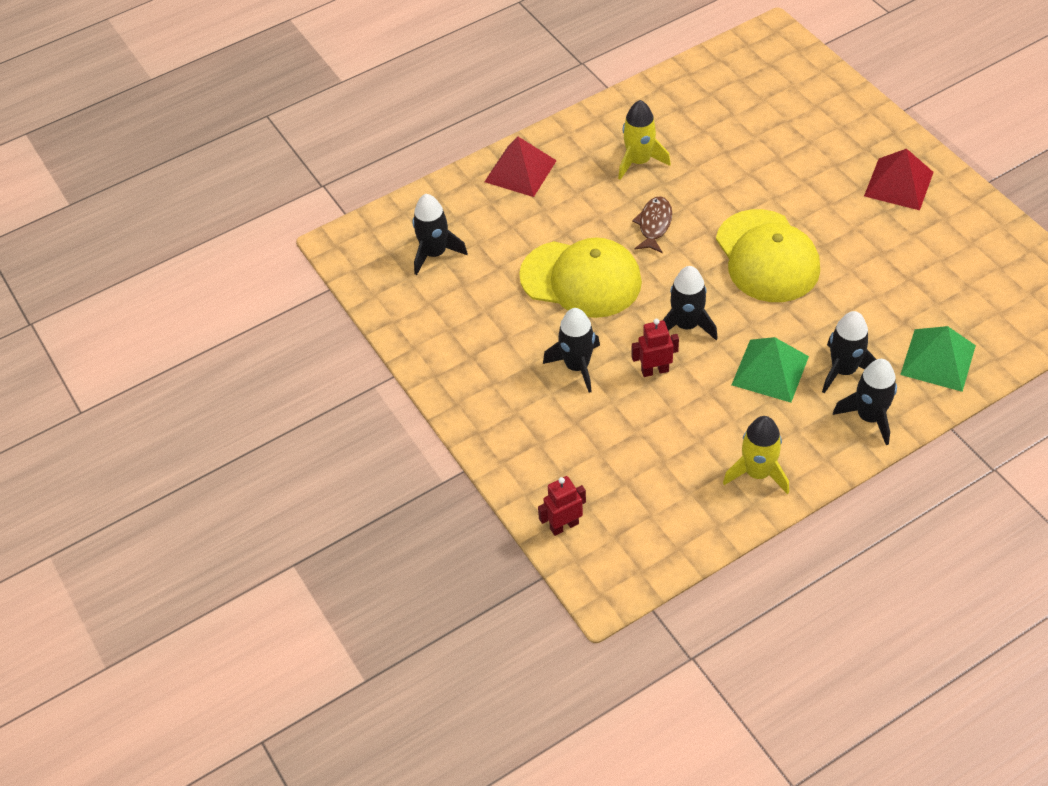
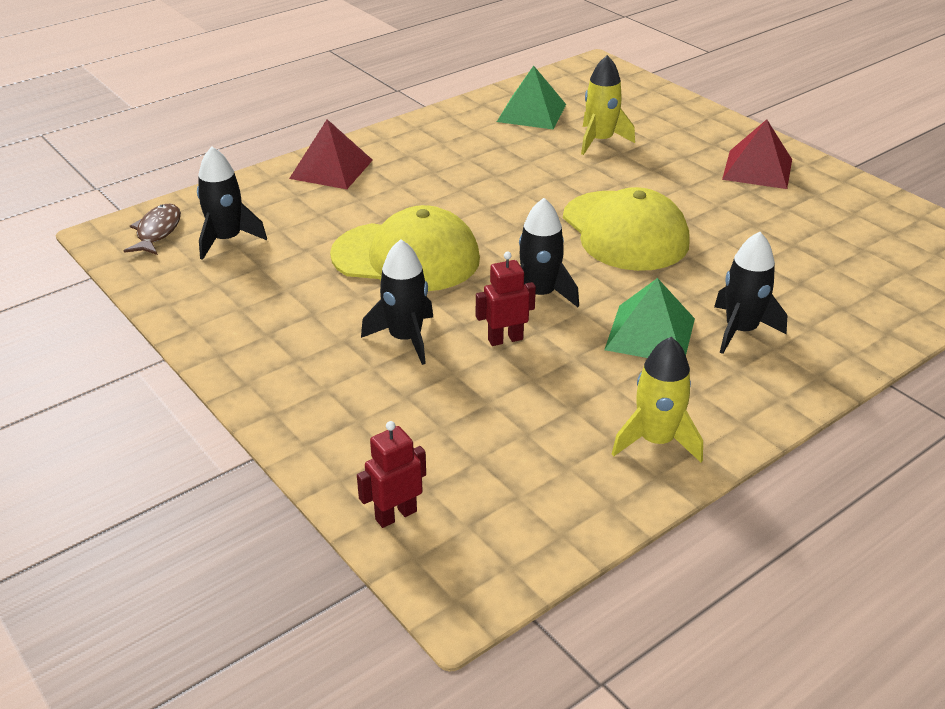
camera: 10 degrees left, 15 degrees down
yellow rocket [618,100,671,180] -> yellow rocket moved to [581,55,635,155]
brown fish [632,196,672,253] -> brown fish moved to [124,204,181,255]
black rocket [833,359,897,445] -> none
green pyramid [900,326,976,392] -> green pyramid moved to [497,66,566,130]

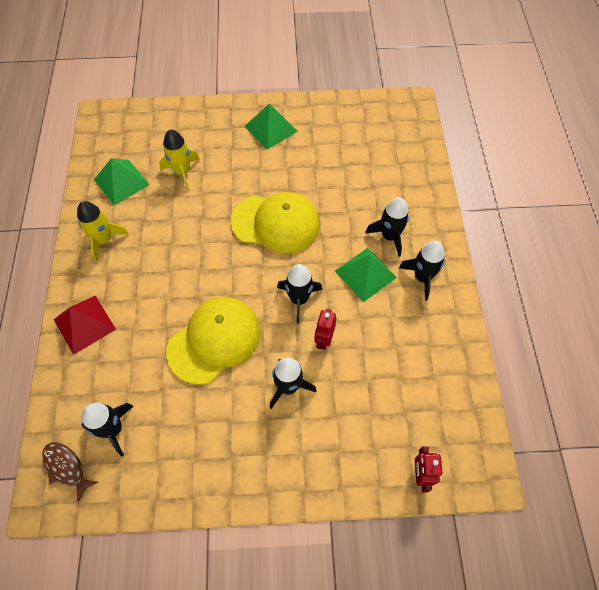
camera: 55 degrees left, 25 degrees up
yellow rocket [612,337,703,462] -> yellow rocket moved to [77,201,129,261]
red pyramid [722,119,792,189] -> green pyramid [245,103,298,149]
none -> black rocket [399,241,445,300]

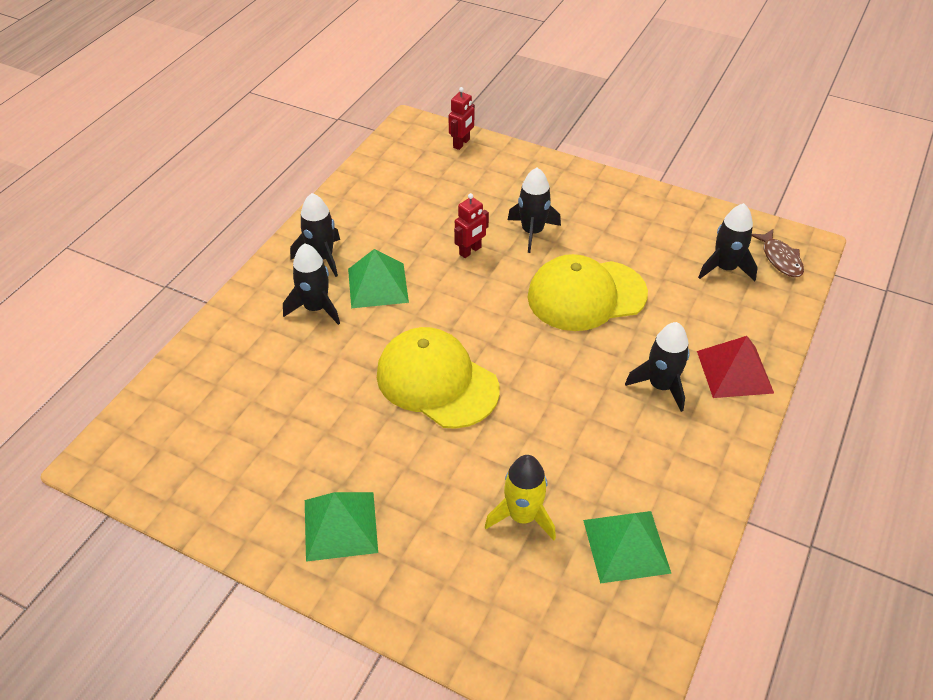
camera: 150 degrees left, 15 degrees down
yellow rocket [77,201,129,261] -> none
black rocket [277,264,323,323] -> black rocket moved to [625,322,690,412]

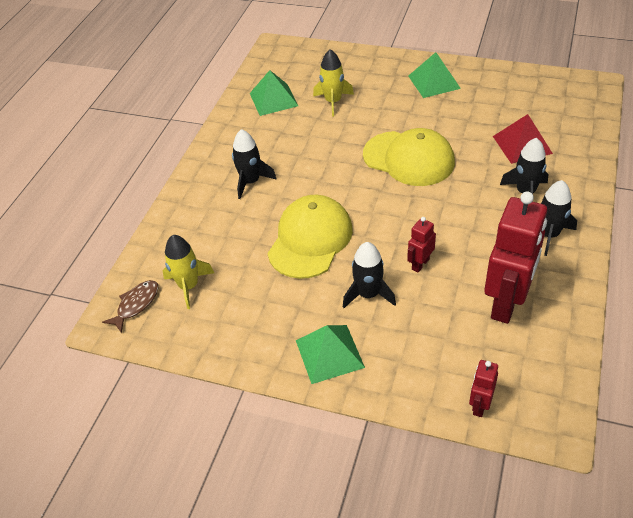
camera: 175 degrees right, 0 degrees up
green pyramid [348,249,409,308] -> green pyramid moved to [296,325,365,384]
yellow cap [528,254,648,331] -> yellow cap turned 45 degrees counterclockwise [267,195,353,279]
red pyramid [697,336,774,398] -> red pyramid moved to [493,114,553,164]
black rocket [698,203,758,281] -> yellow rocket [163,235,214,309]
brown fish [752,229,804,277] -> brown fish turned 60 degrees clockwise [102,280,159,333]
none -> red robot [484,191,547,324]

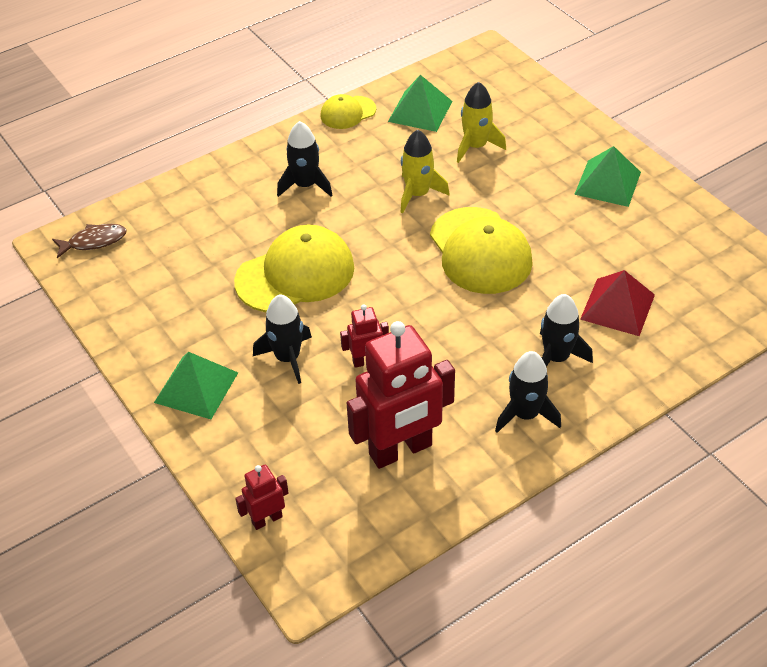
camera: 35 degrees right, 0 degrees up
yellow rocket [163,235,214,309] -> yellow rocket moved to [400,130,450,214]
none -> yellow cap [320,94,376,129]

